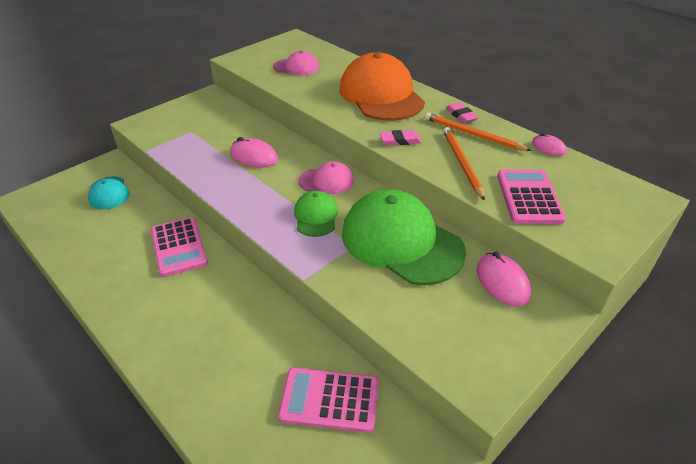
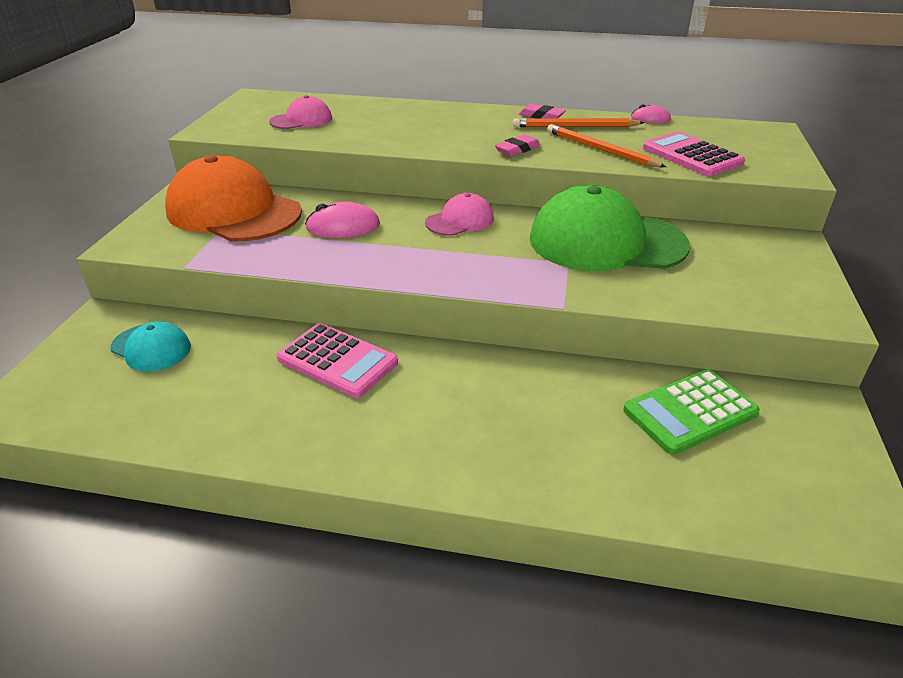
camera: 35 degrees left, 5 degrees down
pink calculator [278,368,379,433] -> green calculator [623,369,760,455]
green cap [294,191,338,237] -> none
orange cap [339,53,425,121] -> orange cap moved to [165,155,302,241]
pink mouse [477,252,531,307] -> none

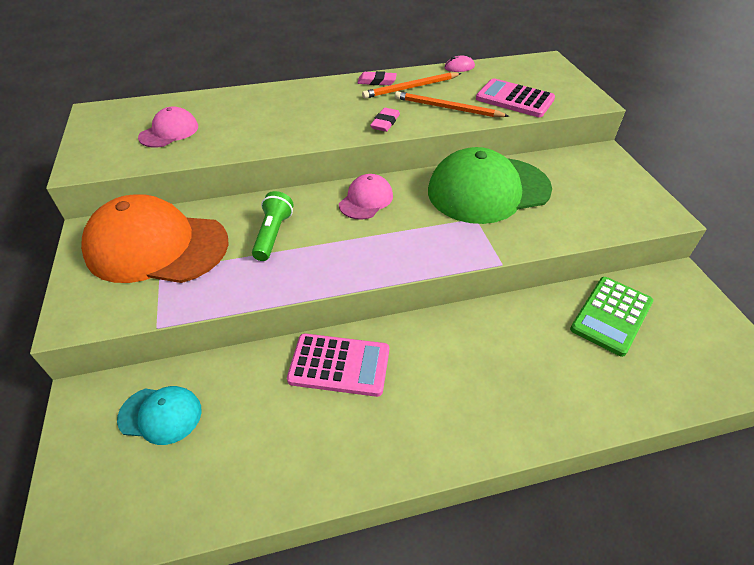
camera: 25 degrees left, 10 degrees up
pink mouse [305,201,380,238] -> green flashlight [252,191,294,261]

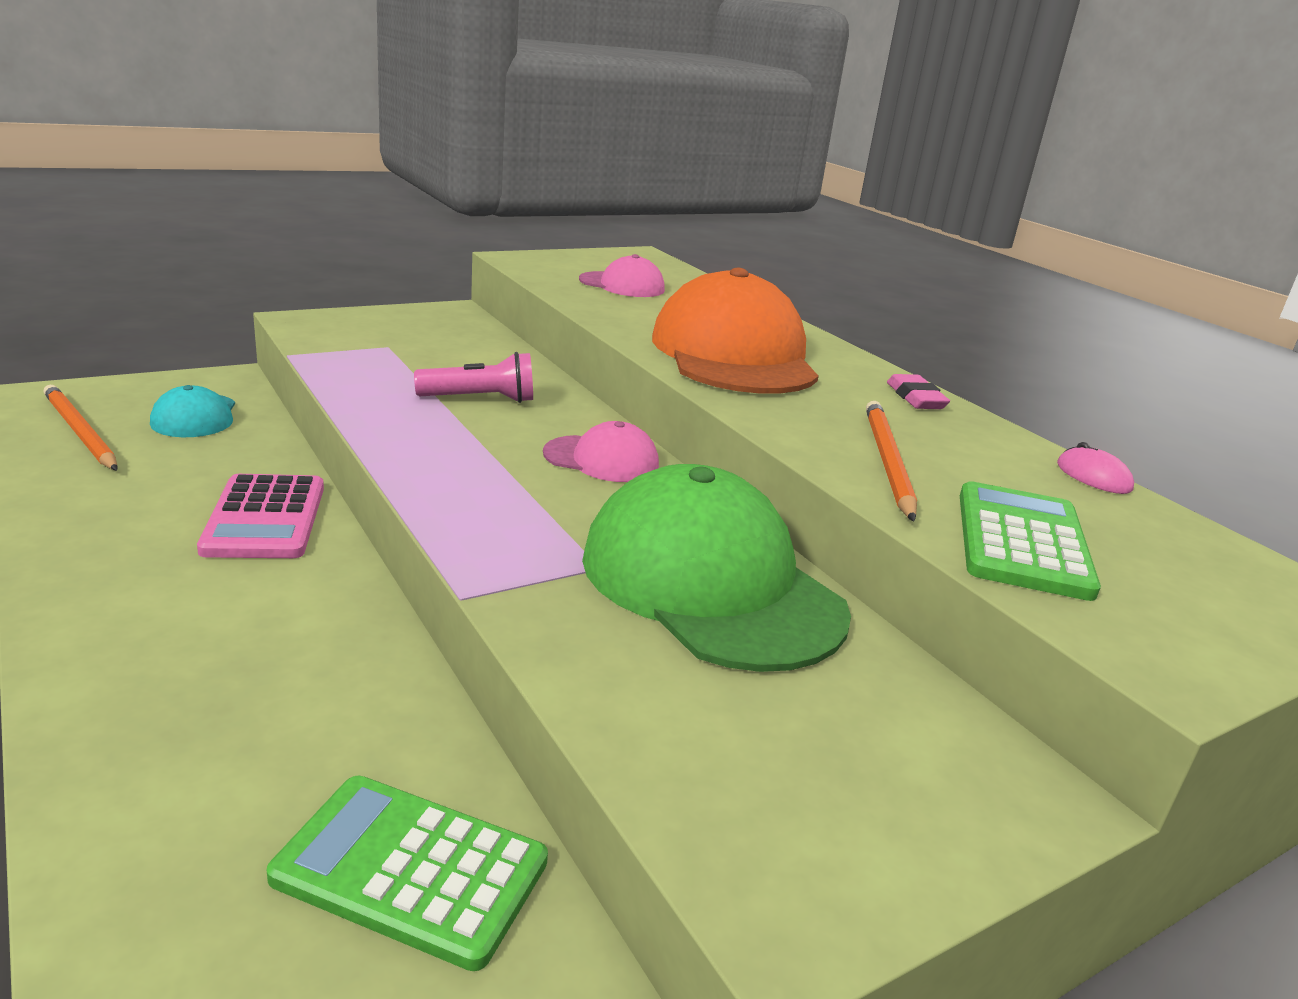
camera: 70 degrees right, 20 degrees down
orange cap [81,194,229,283] -> orange cap moved to [652,268,819,394]
green flashlight [252,191,294,261] -> pink flashlight [414,352,533,403]
orange pencil [362,72,461,99] -> orange pencil moved to [43,385,118,471]
pink eraser [370,108,400,132] -> none
pink calculator [476,78,555,117] -> green calculator [960,481,1101,601]

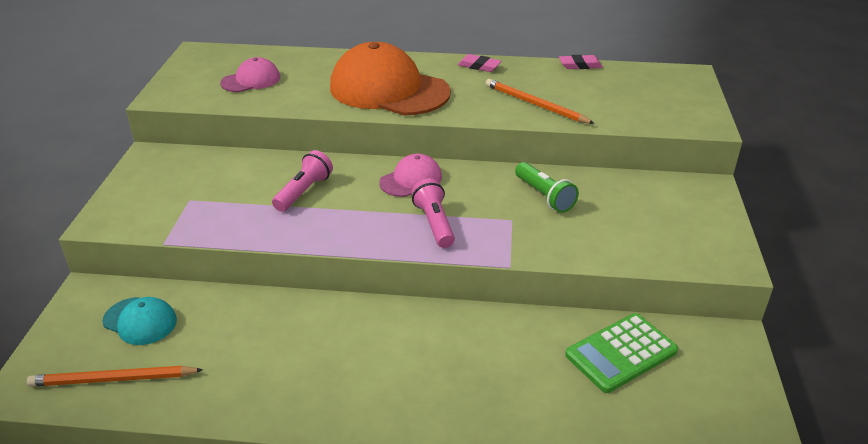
camera: 50 degrees left, 10 degrees up
pink calculator [197,474,324,558] -> none
green cap [582,464,851,672] -> green flashlight [515,162,579,213]
green calculator [960,481,1101,601] -> none
pink mouse [1057,442,1134,494] -> pink eraser [559,55,602,69]
none -> pink flashlight [411,178,455,248]

